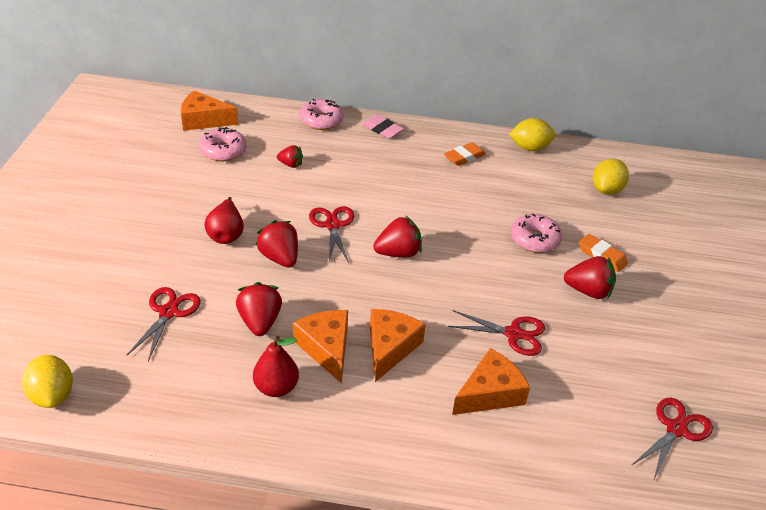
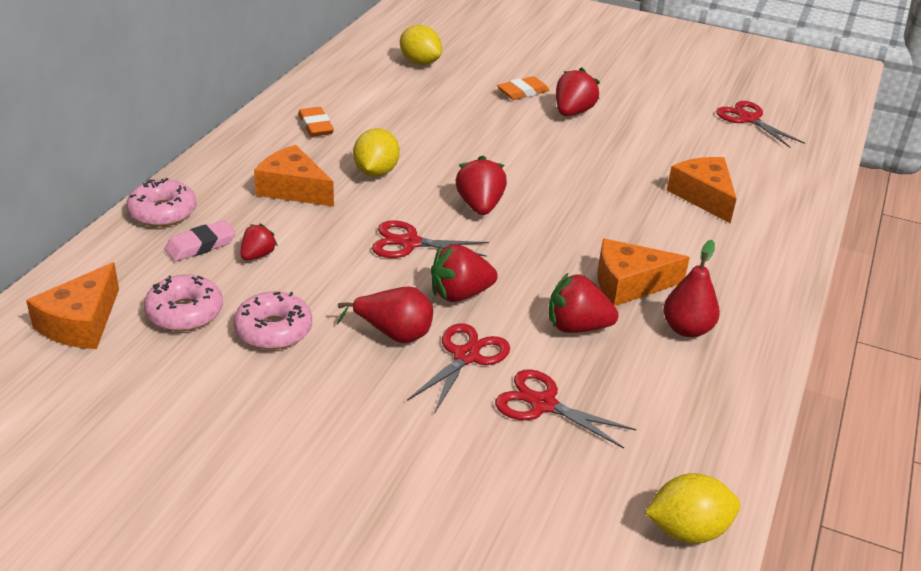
camera: 75 degrees left, 5 degrees down
pink eraser [362,115,404,139] -> pink eraser moved to [164,220,236,262]
orange cheese [370,309,426,382] -> orange cheese moved to [254,145,334,207]
red scissors [448,310,545,356] -> red scissors moved to [407,323,510,414]
yellow lemon [509,118,556,151] -> yellow lemon moved to [353,128,400,177]
pink donut [511,214,562,253] -> pink donut moved to [234,291,312,350]

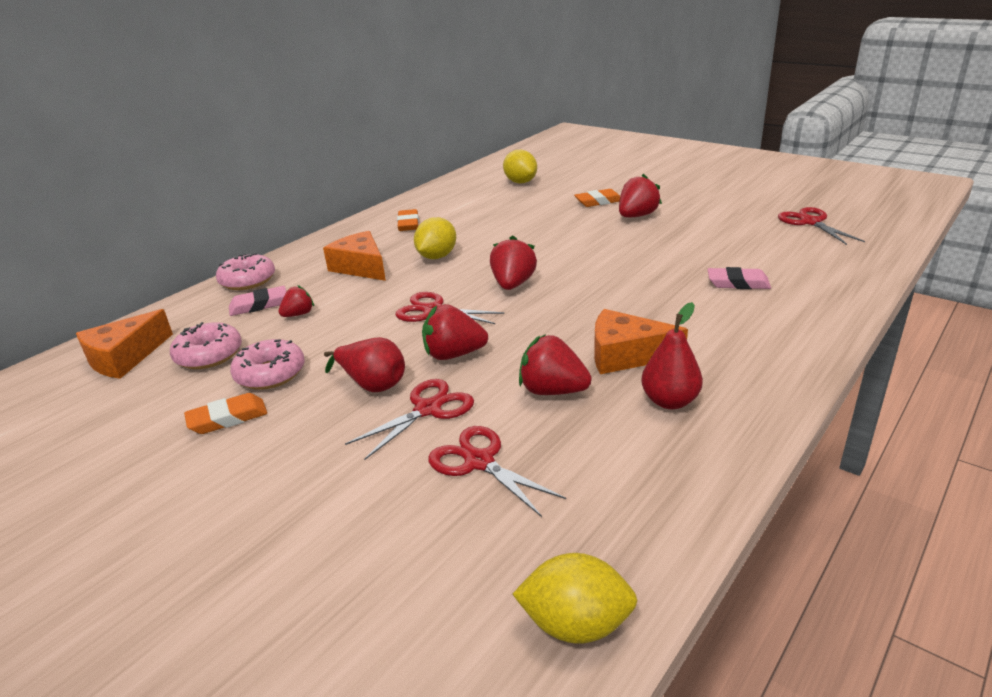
camera: 20 degrees right, 5 degrees down
orange cheese [667,157,736,224] -> pink eraser [708,267,771,289]
none -> orange eraser [184,393,267,434]

